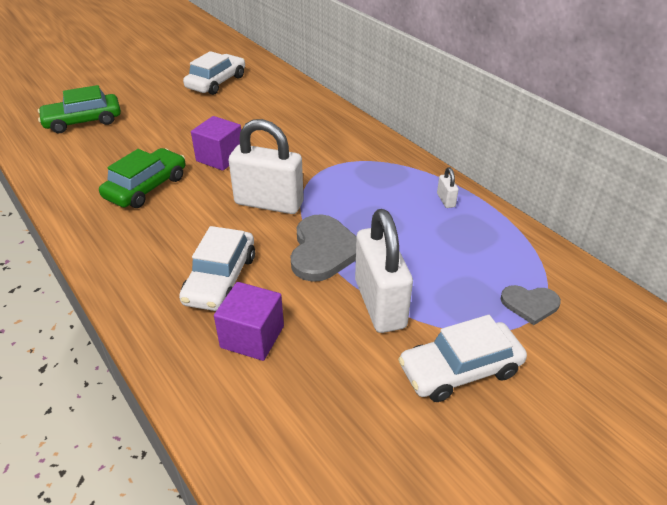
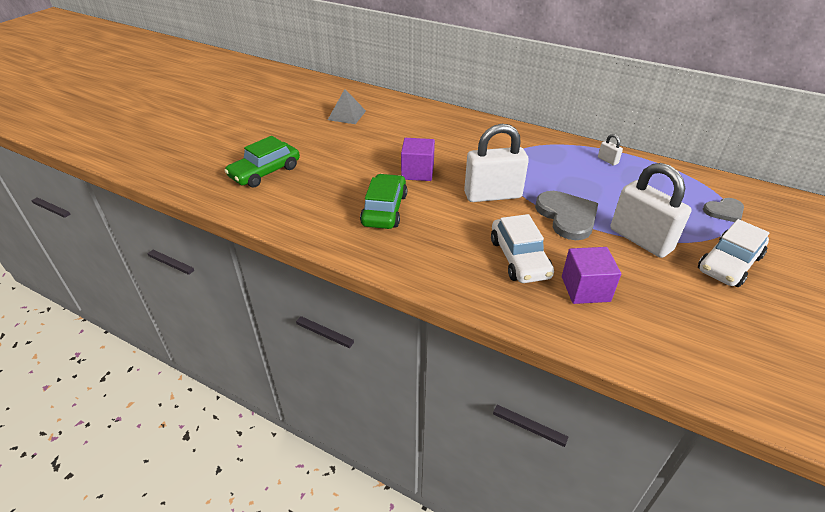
camera: 25 degrees left, 0 degrees up
white car [183,51,245,95] -> grey pyramid [328,89,366,124]

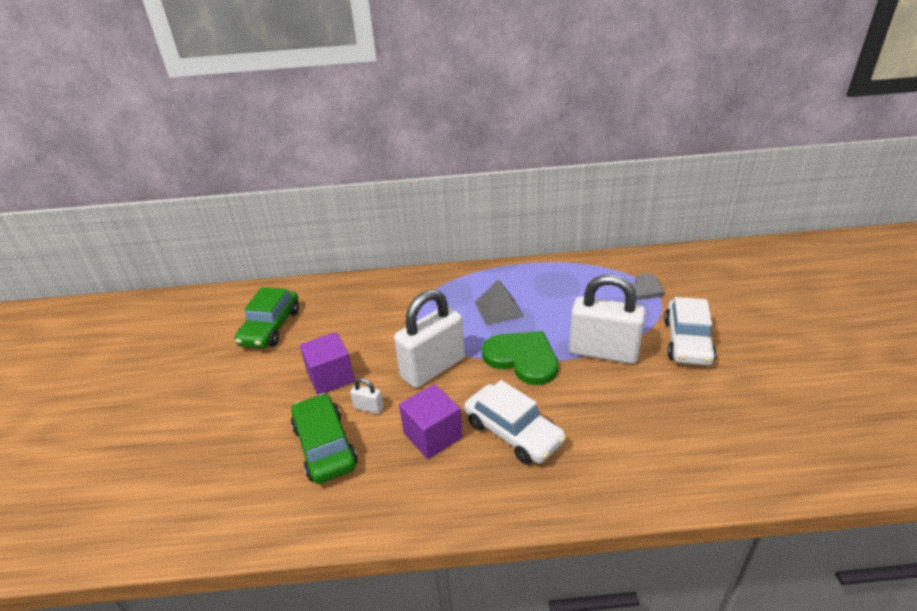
camera: 30 degrees left, 5 degrees down
green car [225,136,300,187] -> green car moved to [234,287,299,348]
grey pyramid [328,89,366,124] -> grey pyramid moved to [475,279,524,325]
grey heart [535,191,598,240] -> green heart [482,331,558,385]
purple cube [562,247,621,304] -> purple cube moved to [399,384,463,459]
white padlock [598,134,623,166] -> white padlock moved to [350,378,383,414]

